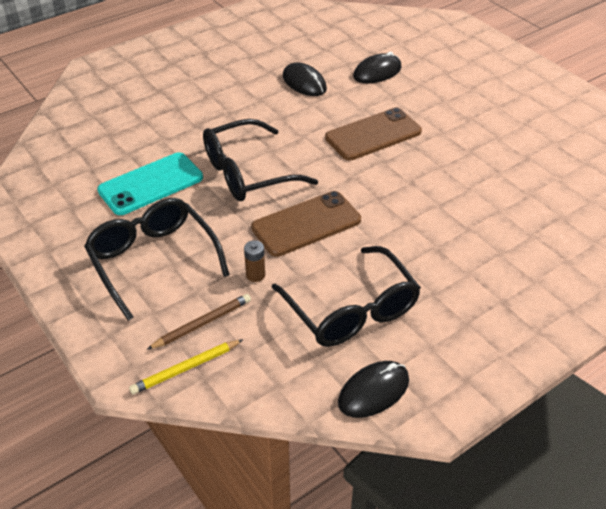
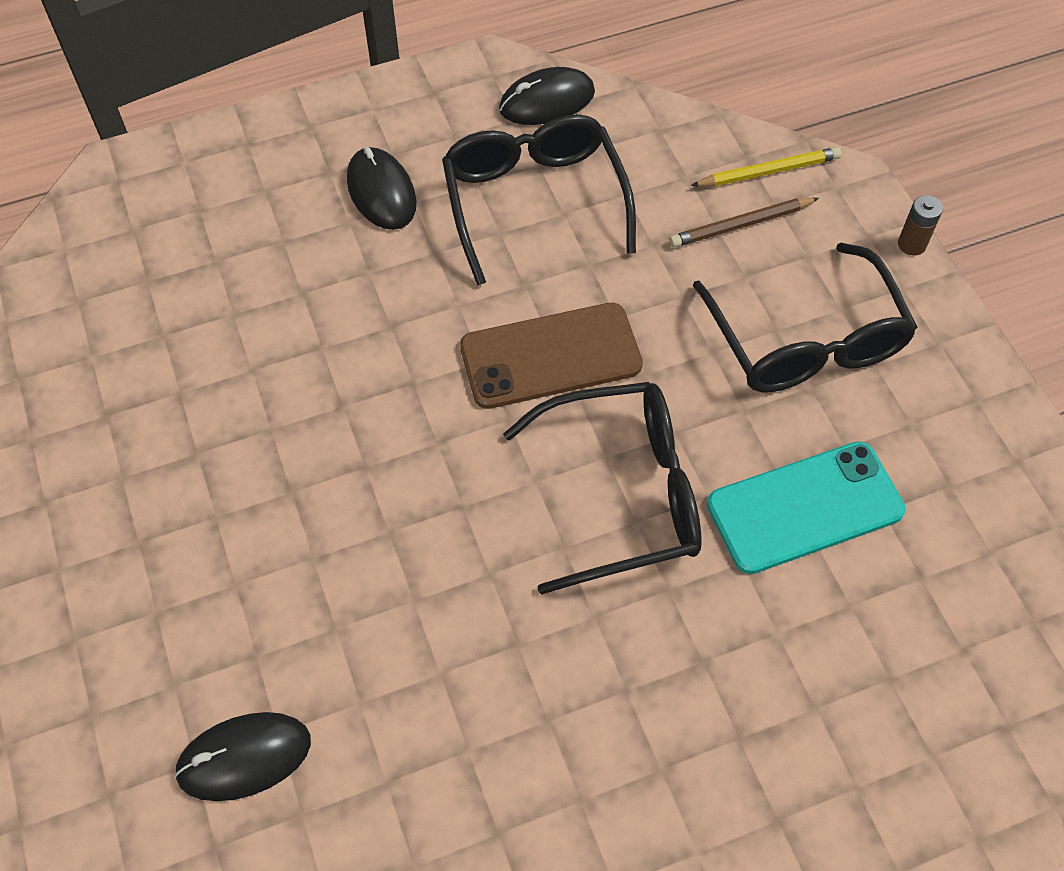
camera: 165 degrees left, 15 degrees up
brown battery [244,240,265,282] -> brown battery moved to [898,195,943,256]
black mouse [283,62,327,96] -> black mouse moved to [347,147,417,230]
brown phone [325,108,422,160] -> none

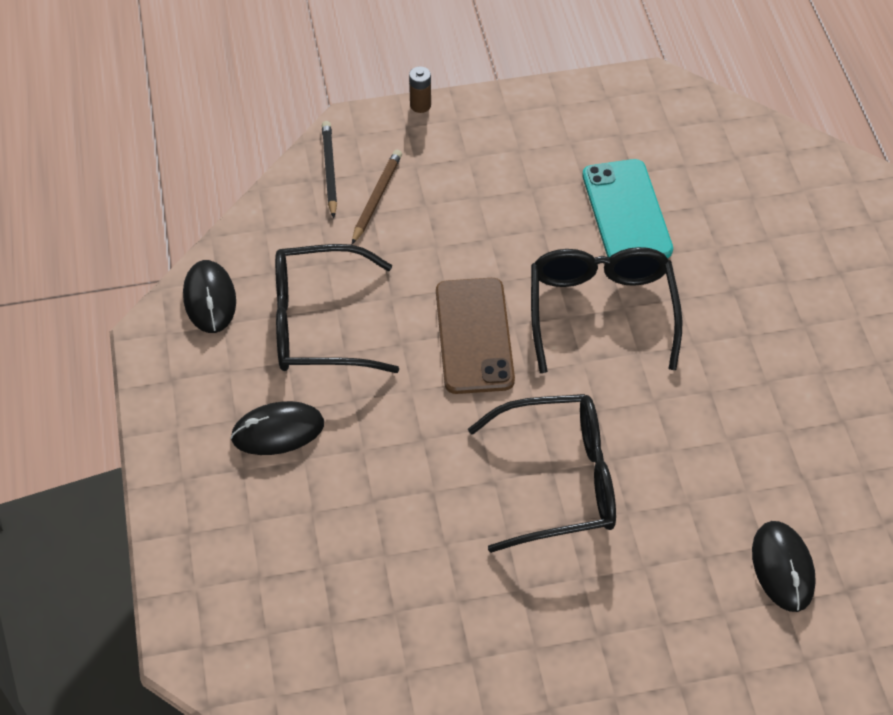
camera: 80 degrees left, 5 degrees down
brown pencil [669,197,819,248] -> brown pencil turned 150 degrees counterclockwise [352,150,402,244]
yellow pencil [691,147,841,187] -> black pencil [322,121,337,218]
black glasses [693,243,918,393] -> black glasses moved to [468,394,616,553]

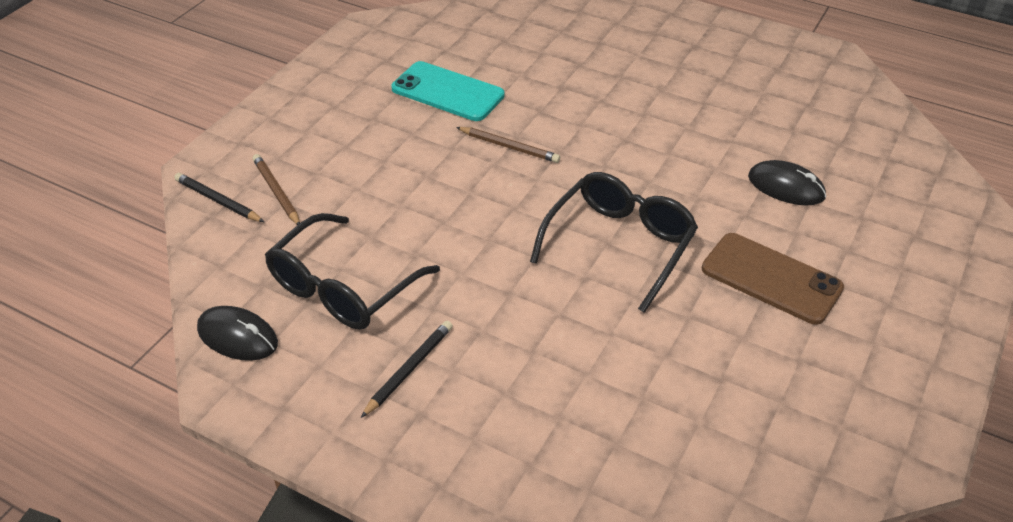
camera: 50 degrees left, 10 degrees down
black mouse [230,401,324,455] -> black pencil [361,321,453,418]
brown battery [409,66,431,113] -> none
brown phone [436,278,515,394] -> brown phone moved to [702,233,844,325]
black glasses [531,247,682,373] -> brown pencil [456,127,560,163]

